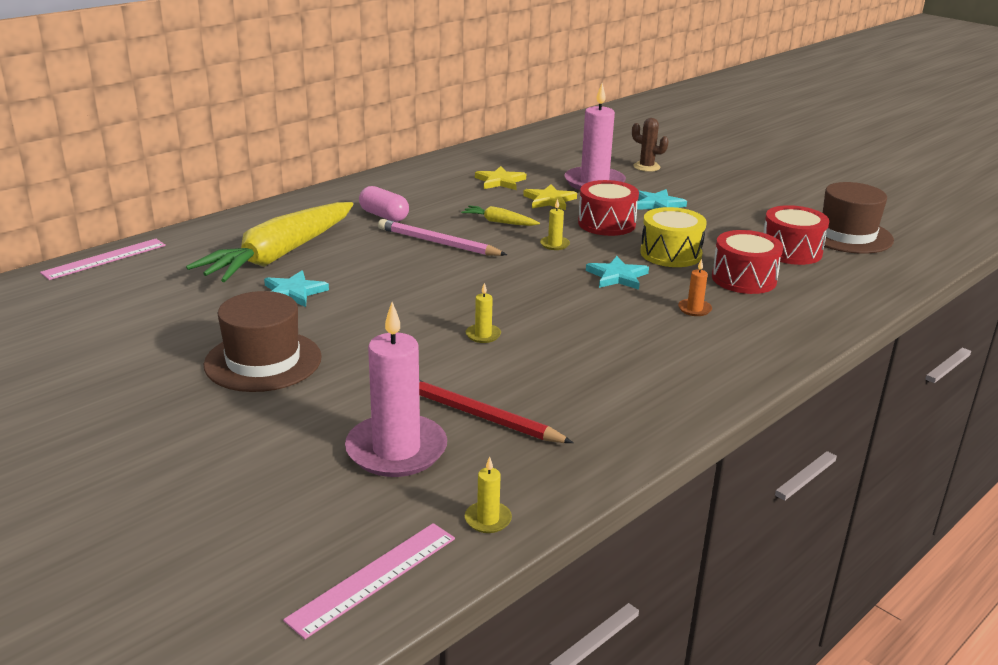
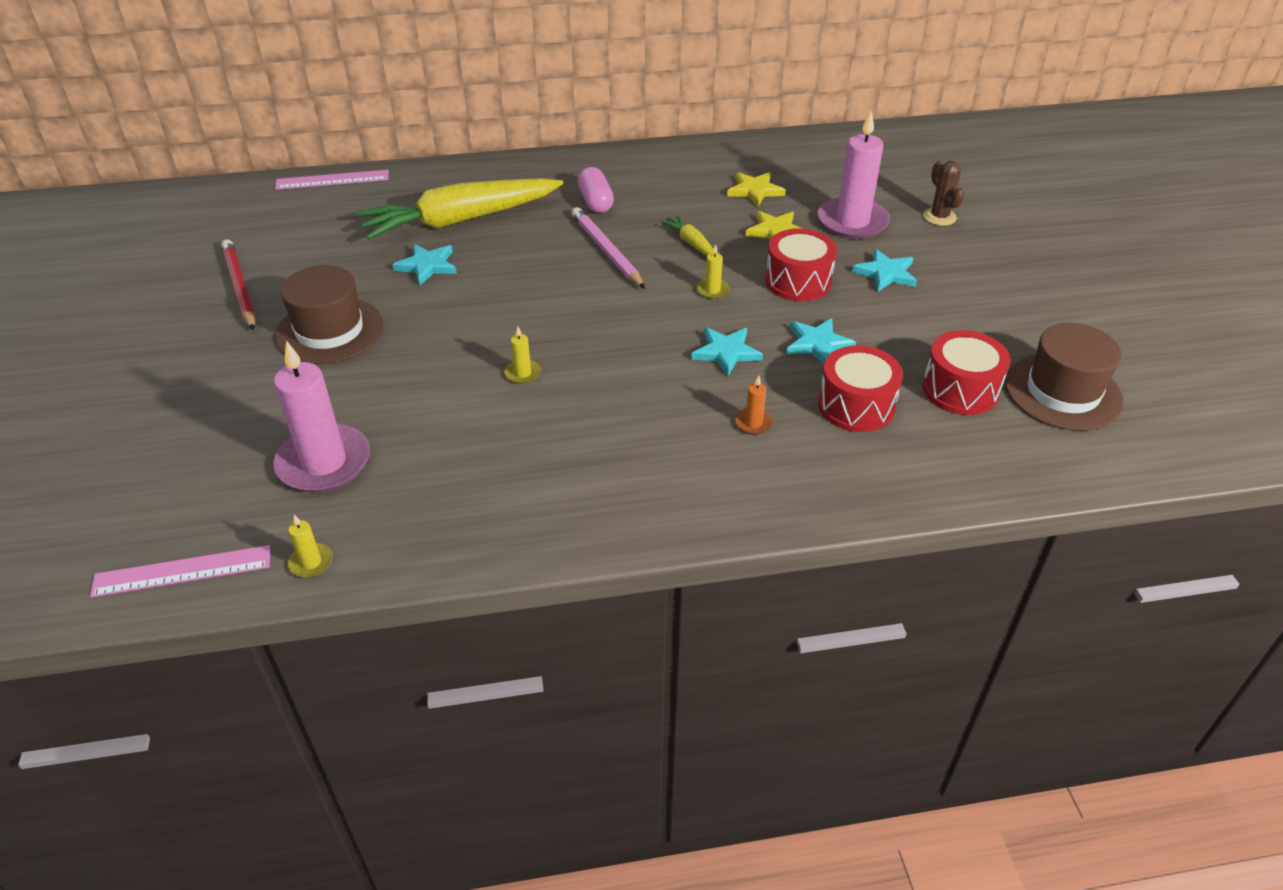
camera: 35 degrees right, 15 degrees up
red pencil [419,380,573,443] -> red pencil moved to [221,239,256,330]
yellow drum [640,207,707,267] -> turquoise star [786,318,856,364]

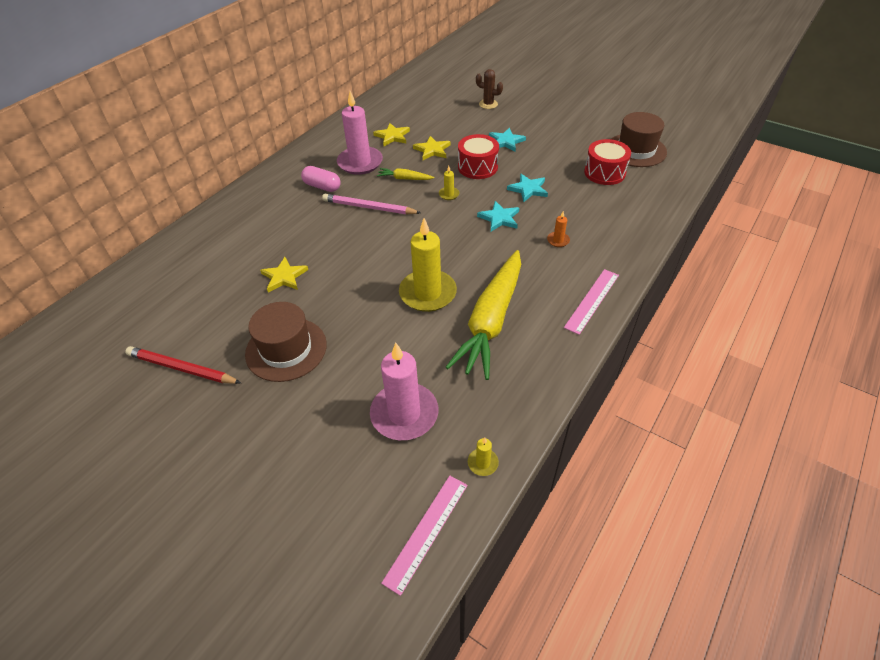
camera: 45 degrees left, 5 degrees up
pink ruler [275,170,389,190] -> pink ruler moved to [564,269,619,335]
yellow carrot [357,178,563,239] -> yellow carrot moved to [446,250,521,380]
turquoise star [392,244,457,285] -> yellow star [260,257,308,292]
yellow candle [504,326,541,384] -> yellow candle [399,218,457,312], size x2.36
pink candle [818,110,890,239] -> pink candle moved to [337,91,383,175]
red drum [818,345,903,432] -> none

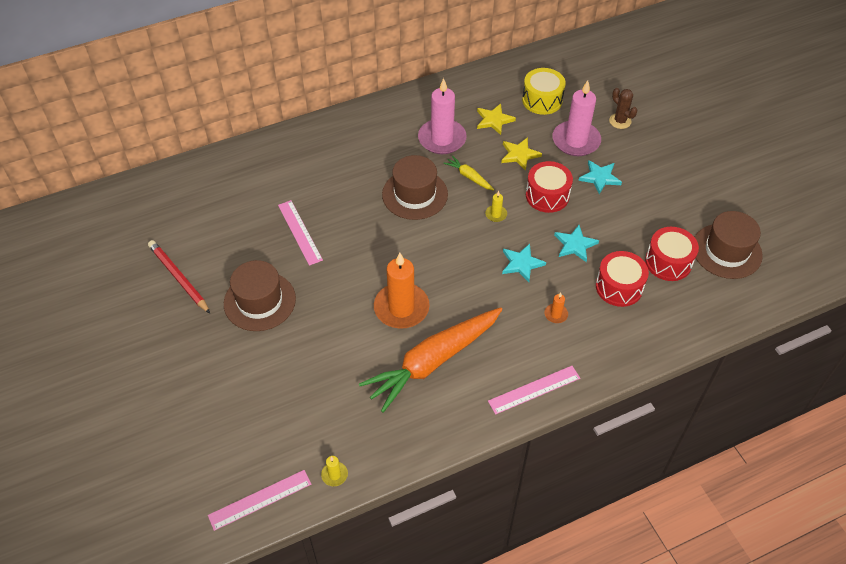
camera: 30 degrees right, 5 degrees up
yellow star [260,257,308,292] -> pink ruler [278,200,323,266]
pink capsule [301,166,341,192] -> none
pink pencil [322,194,421,214] -> brown hat [382,155,448,220]
pink candle [370,343,438,440] -> pink candle moved to [552,80,601,156]
yellow candle [399,218,457,312] -> orange candle [374,252,429,329]
yellow carrot [446,250,521,380] -> orange carrot [359,307,502,413]
none -> yellow drum [522,68,566,115]
none -> red drum [596,251,649,307]

